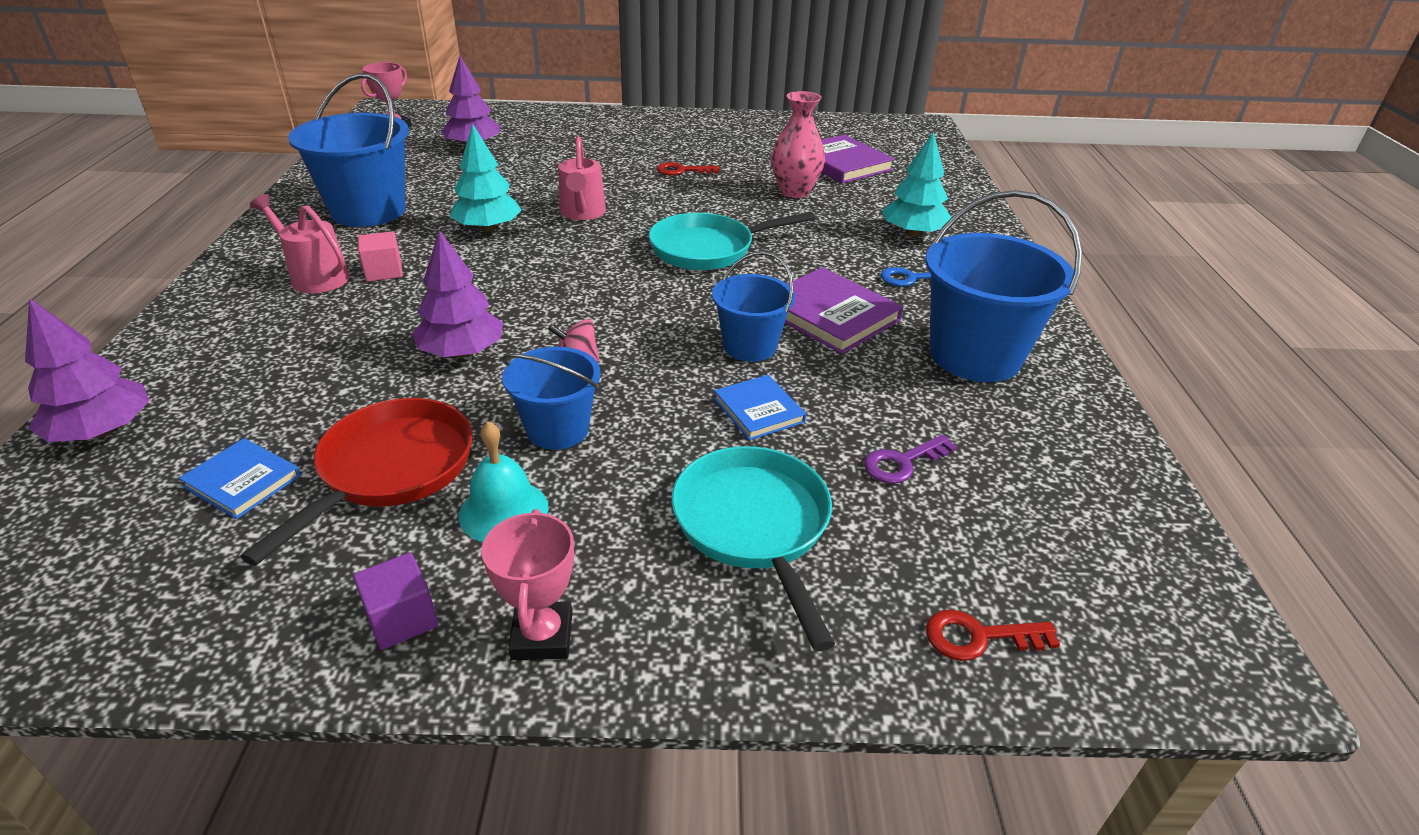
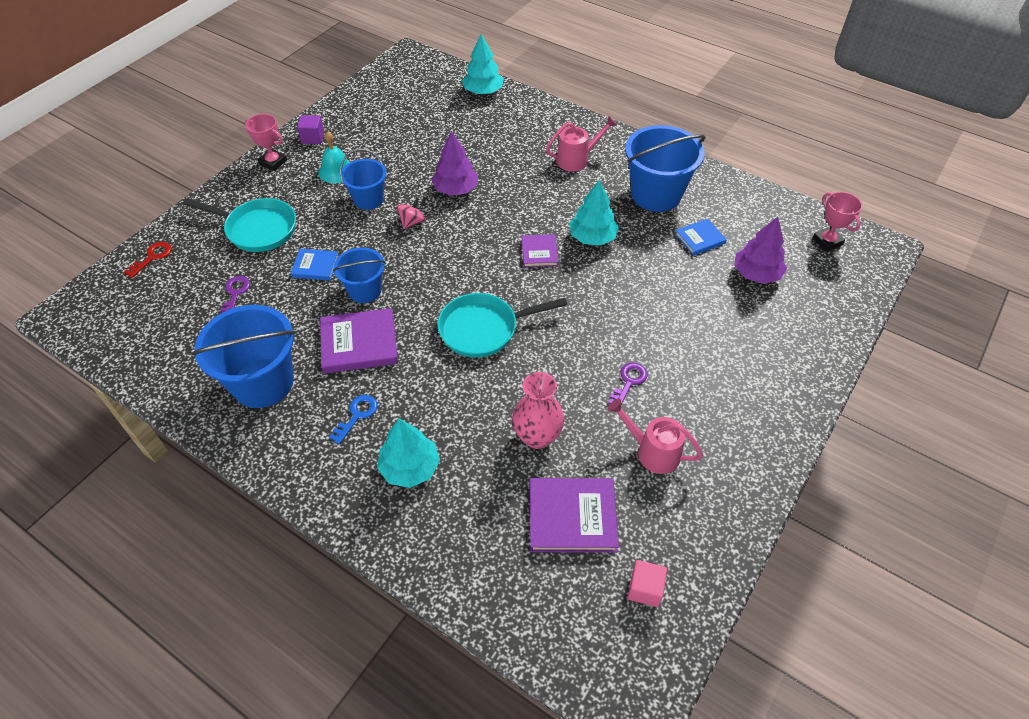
camera: 125 degrees right, 15 degrees up
purple tree [25,298,149,442] -> turquoise tree [462,34,504,94]
blue book [179,438,301,519] -> blue book moved to [675,219,727,256]
red pan [240,398,473,566] -> none
pink cube [358,231,403,282] -> pink cube moved to [628,560,667,607]
pink watering can [558,136,606,220] -> pink watering can moved to [608,399,703,474]
turquoise pan [649,212,815,270] -> turquoise pan turned 120 degrees counterclockwise [437,293,567,358]
red key [657,162,719,176] -> purple key [608,363,647,405]
none -> purple book [522,234,558,267]

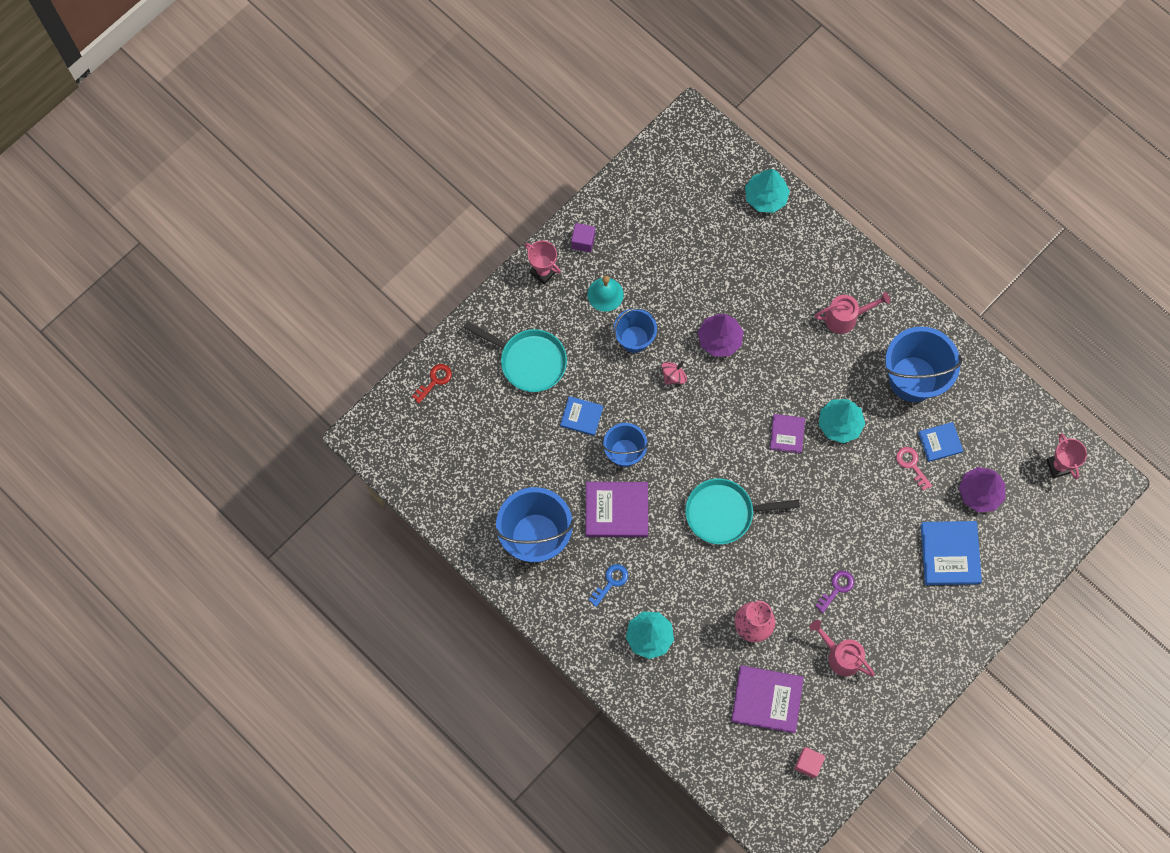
camera: 10 degrees right, 20 degrees up
purple key [220,276,250,314] -> none
none -> pink key [896,447,932,491]
none -> blue book [921,521,982,585]

